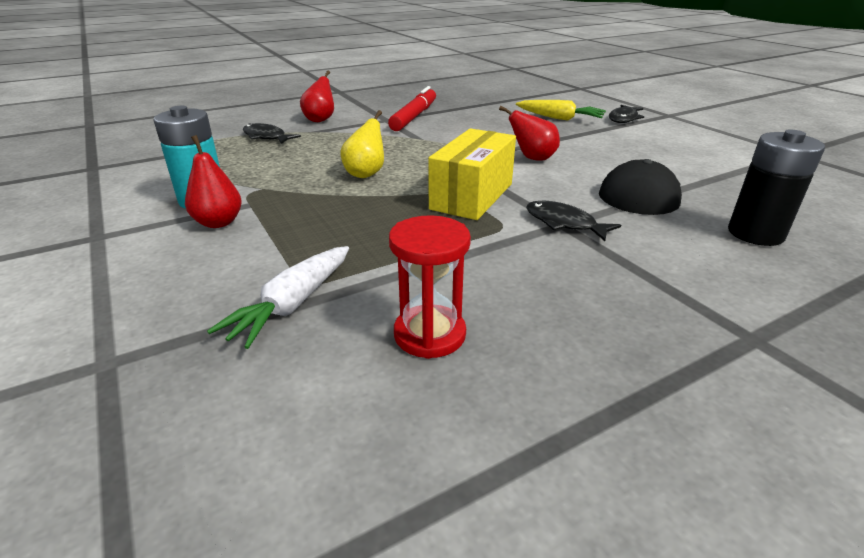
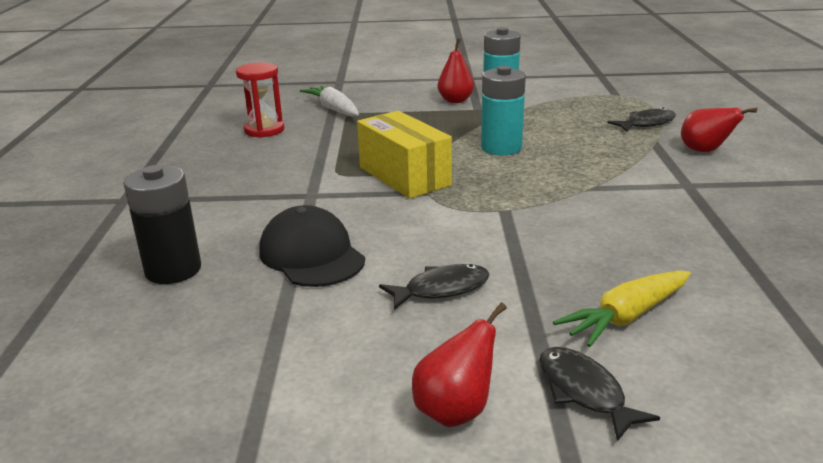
camera: 120 degrees right, 5 degrees down
yellow pear [340,110,384,178] -> turquoise battery [481,66,526,155]
red marker [388,86,436,131] -> none
red pear [499,106,560,161] -> red pear moved to [412,303,507,427]
black fish [526,201,621,241] -> black fish moved to [379,264,490,310]

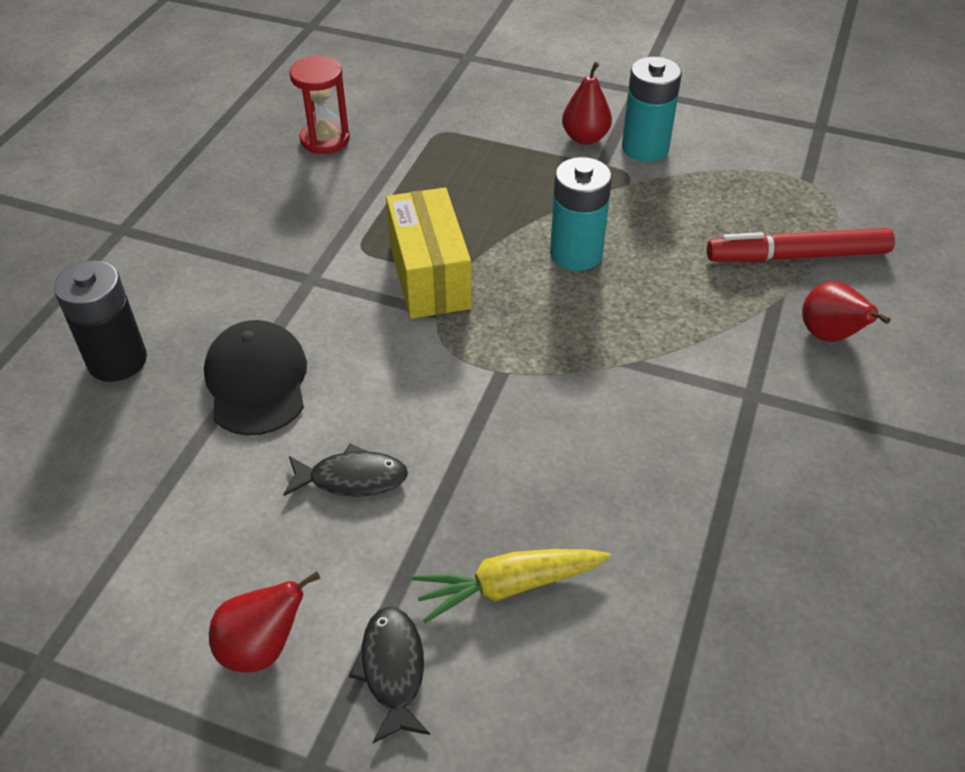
camera: 20 degrees right, 20 degrees up
white carrot [300,85,359,117] -> none
black fish [607,108,676,132] -> red marker [707,228,895,262]

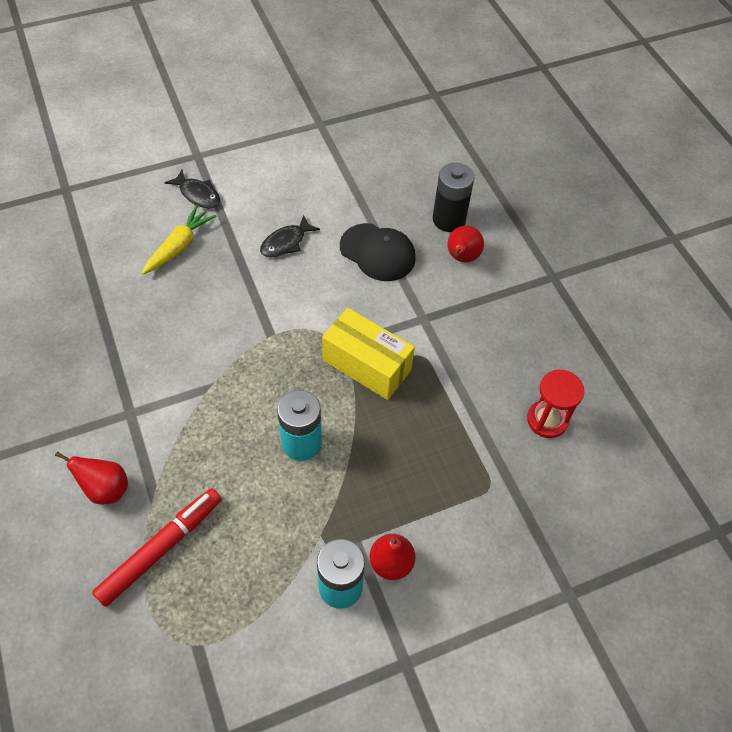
camera: 135 degrees right, 10 degrees up
red pear [209,571,320,672] -> red pear moved to [447,226,484,263]

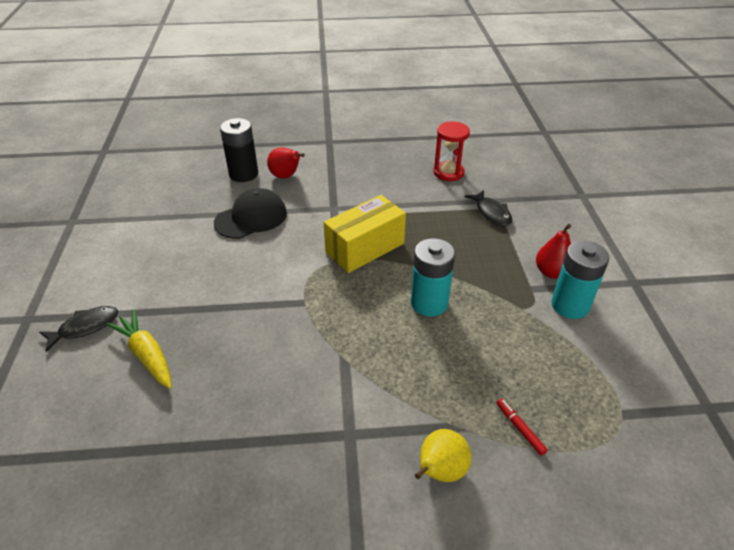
camera: 70 degrees left, 15 degrees down
red pear [55,451,128,504] -> yellow pear [415,429,471,482]
red marker [92,488,221,607] -> red marker [496,399,548,456], size x0.43
black fish [260,215,320,257] -> black fish moved to [465,190,513,226]

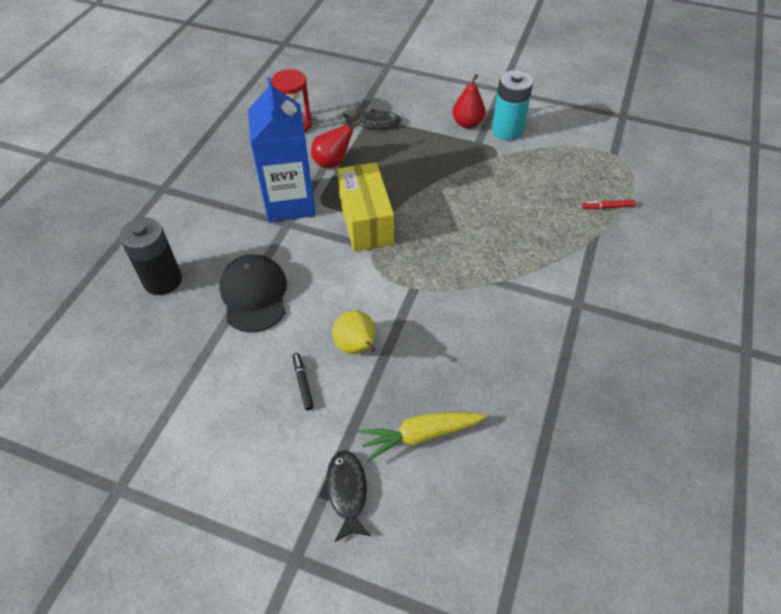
camera: 65 degrees left, 10 degrees up
red pear [267,148,305,179] -> red pear moved to [311,119,361,168]
turquoise battery [411,238,455,316] -> none
yellow pear [415,429,471,482] -> yellow pear moved to [332,310,376,354]
none -> blue carton [248,77,316,222]
none -> black marker [293,353,314,411]

